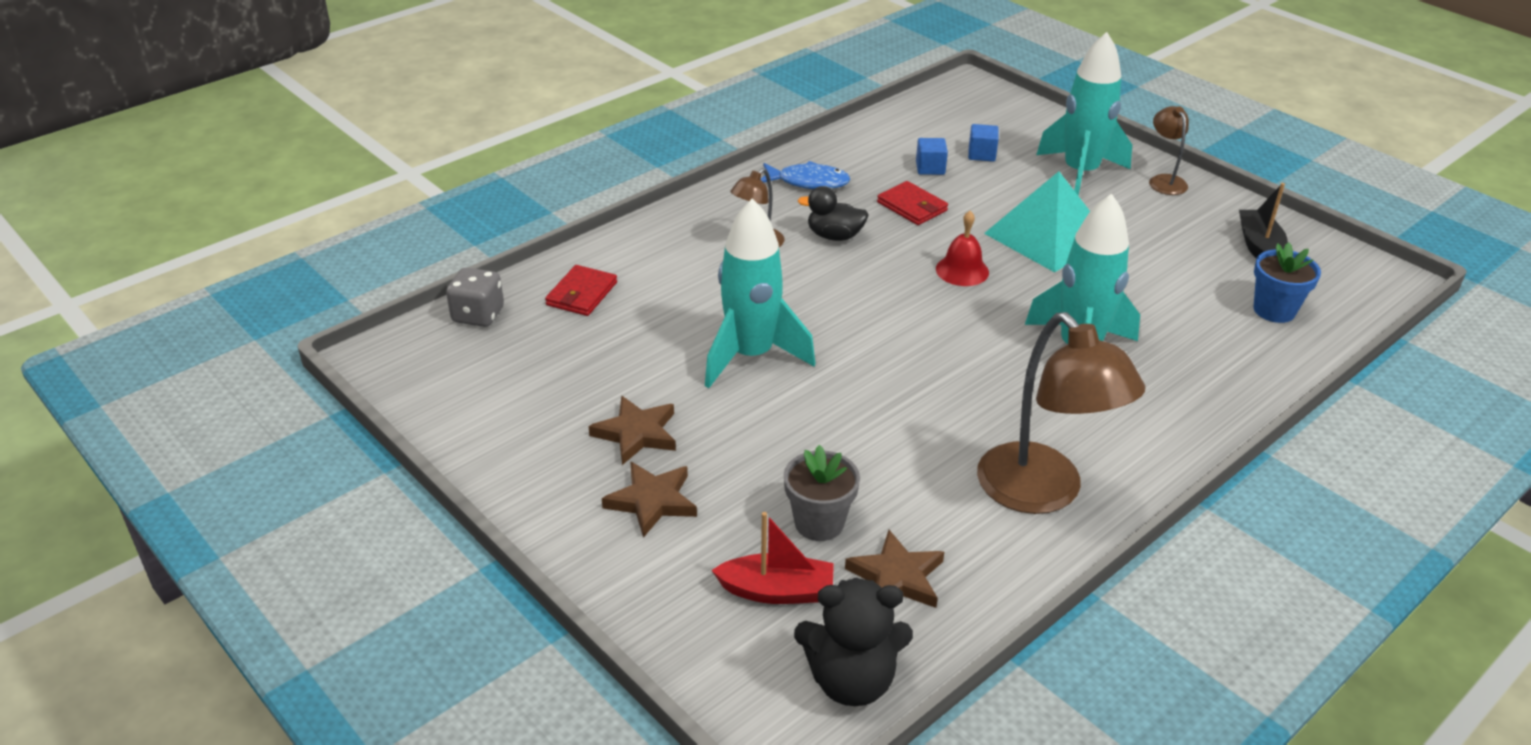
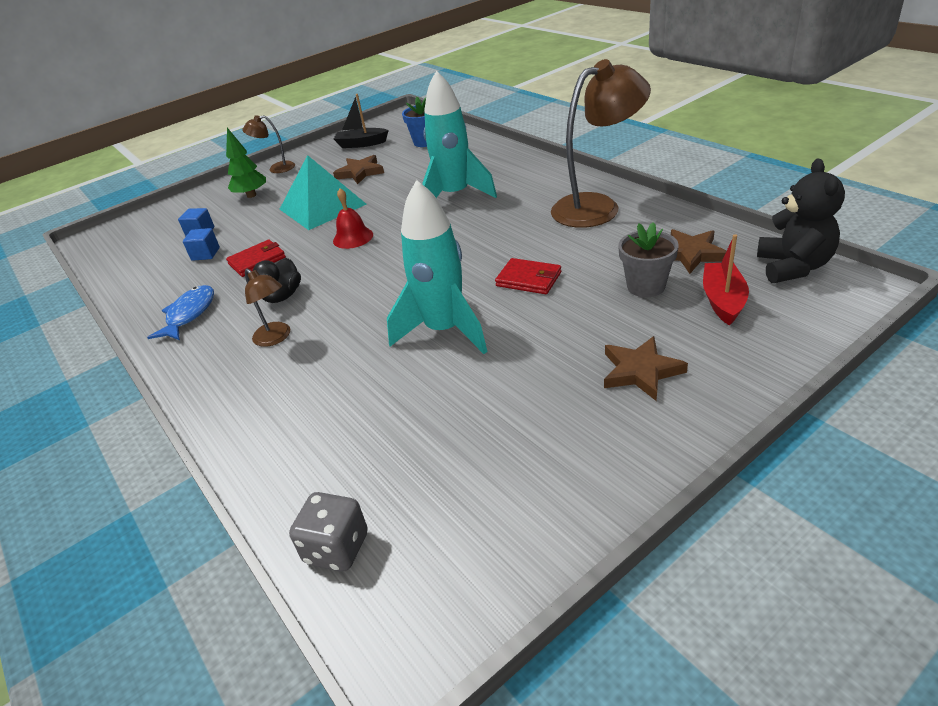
camera: 80 degrees left, 0 degrees up
red wallet [545,265,617,316] -> red wallet moved to [495,258,561,294]
brown star [589,396,676,465] -> brown star moved to [333,155,384,184]
turquoise rocket [1036,32,1132,196] -> green tree [226,128,266,198]

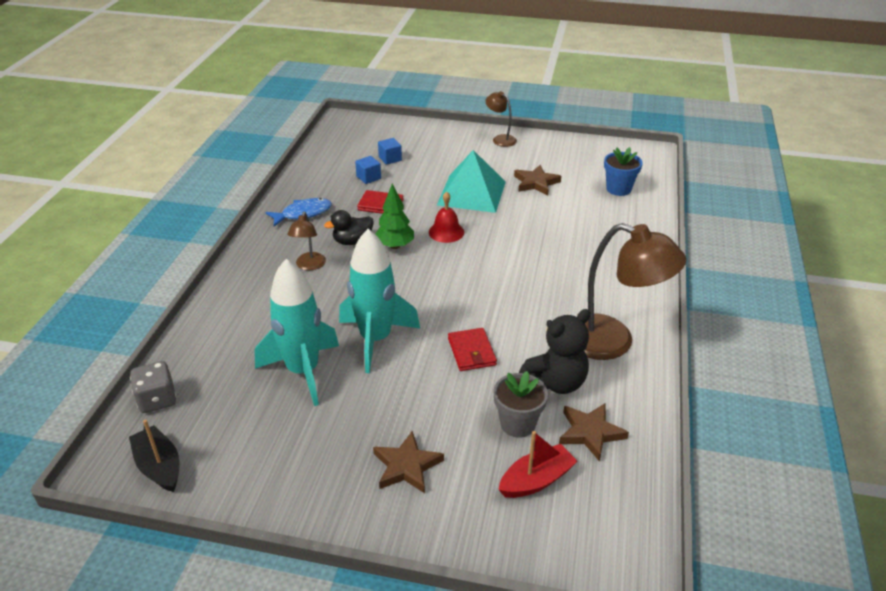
camera: 45 degrees right, 0 degrees up
green tree [226,128,266,198] -> green tree moved to [375,184,414,249]
black boat [334,94,389,148] -> black boat moved to [129,420,179,492]
turquoise rocket [422,70,497,198] -> turquoise rocket moved to [255,259,339,406]
black teddy bear [757,159,845,283] -> black teddy bear moved to [519,309,590,394]

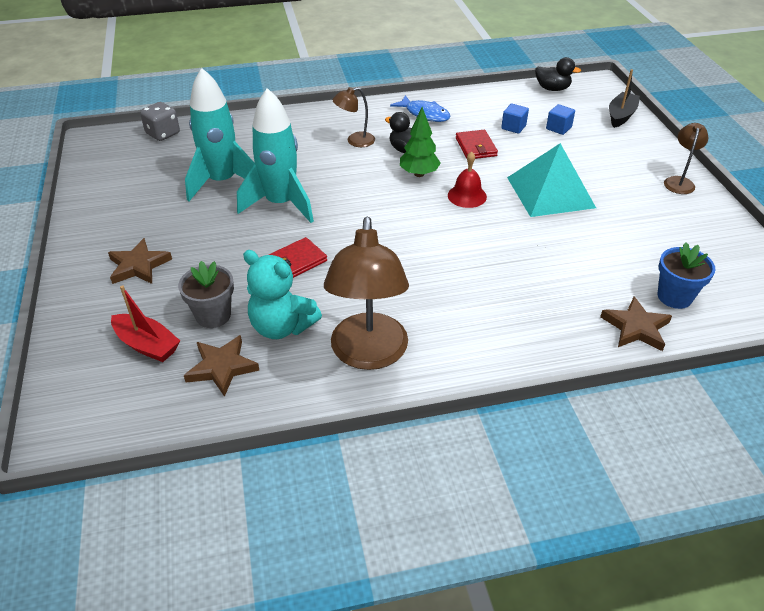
camera: 65 degrees right, 5 degrees up
black boat [129,420,179,492] -> black boat moved to [609,69,640,128]
brown star [514,165,561,195] -> brown star moved to [600,296,672,351]
black teddy bear [519,309,590,394] -> turquoise teddy bear [243,250,322,339]
none -> black duck [535,57,581,91]

